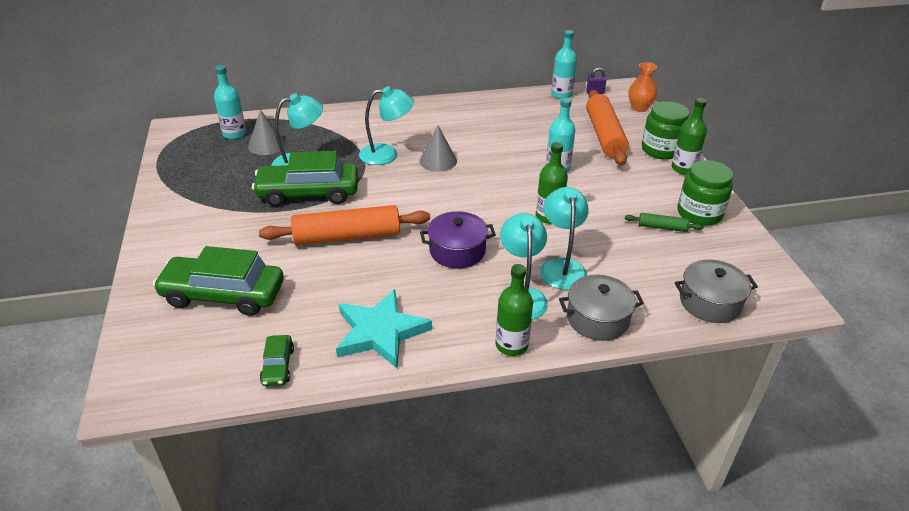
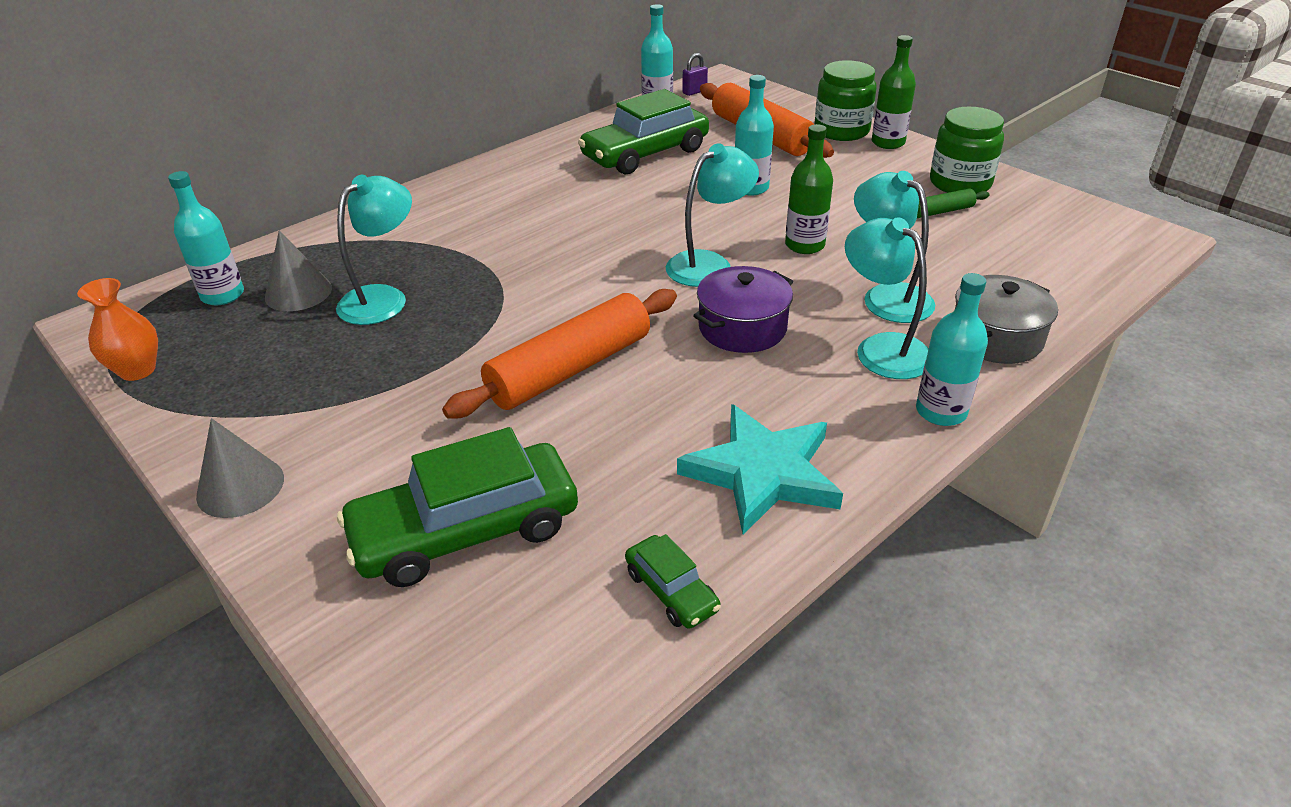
camera: 30 degrees left, 0 degrees up
green car [252,151,358,207] -> green car moved to [578,89,709,174]
turquoise lamp [359,86,414,165] -> turquoise lamp moved to [666,143,759,287]
grey cone [419,126,457,172] -> grey cone moved to [196,418,284,518]
green bottle [495,264,533,356] -> turquoise bottle [916,273,988,426]
orange vase [628,62,657,112] -> orange vase moved to [77,278,158,381]
grey pot [675,259,758,323] -> none

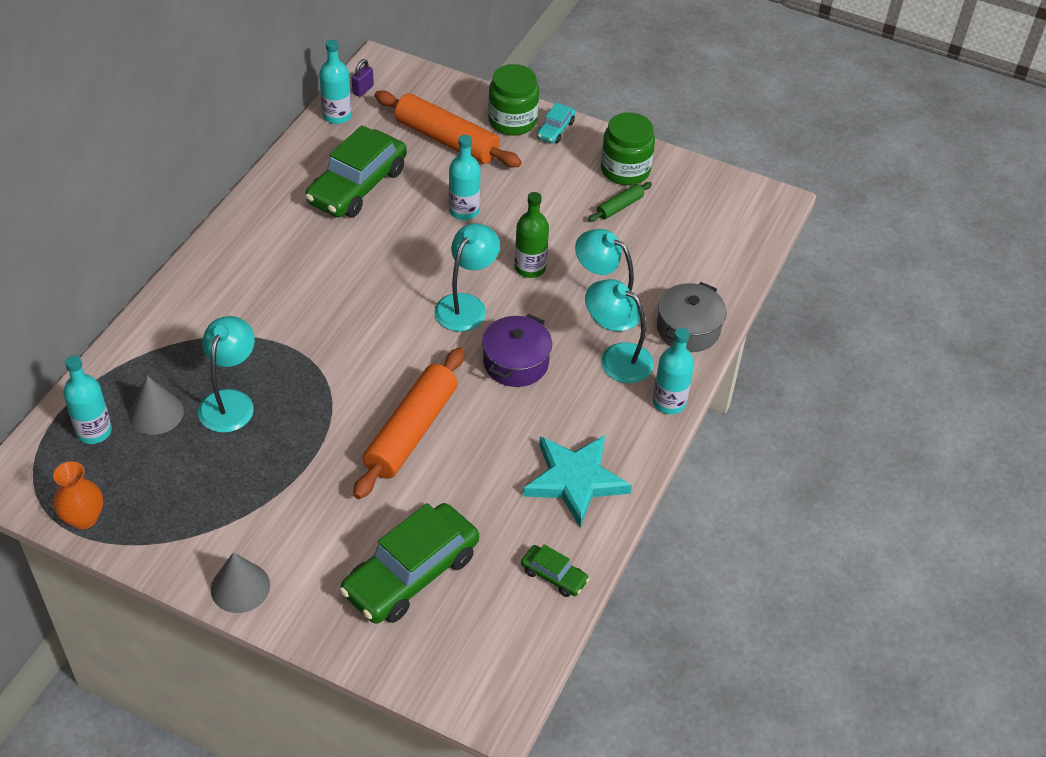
camera: 25 degrees left, 10 degrees up
green bottle [872,35,916,149] -> turquoise car [537,103,575,143]

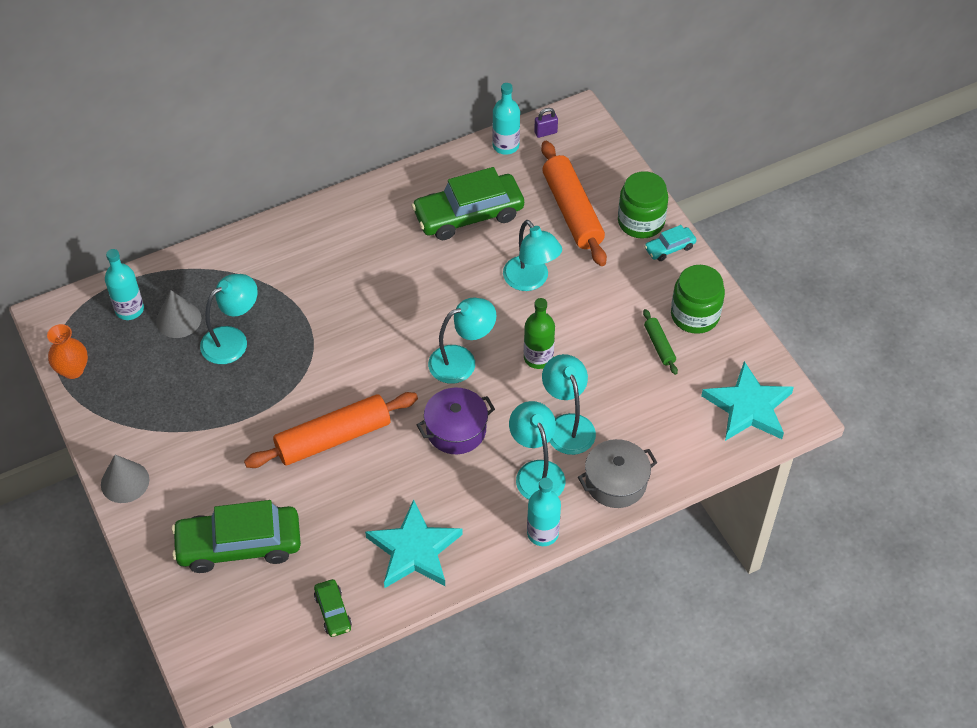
camera: 40 degrees right, 5 degrees up
turquoise bottle [449,135,481,220] -> turquoise lamp [503,220,562,291]
green rolling pin [588,182,652,222] -> green rolling pin turned 75 degrees clockwise [643,309,678,375]
none -> turquoise star [701,361,794,441]

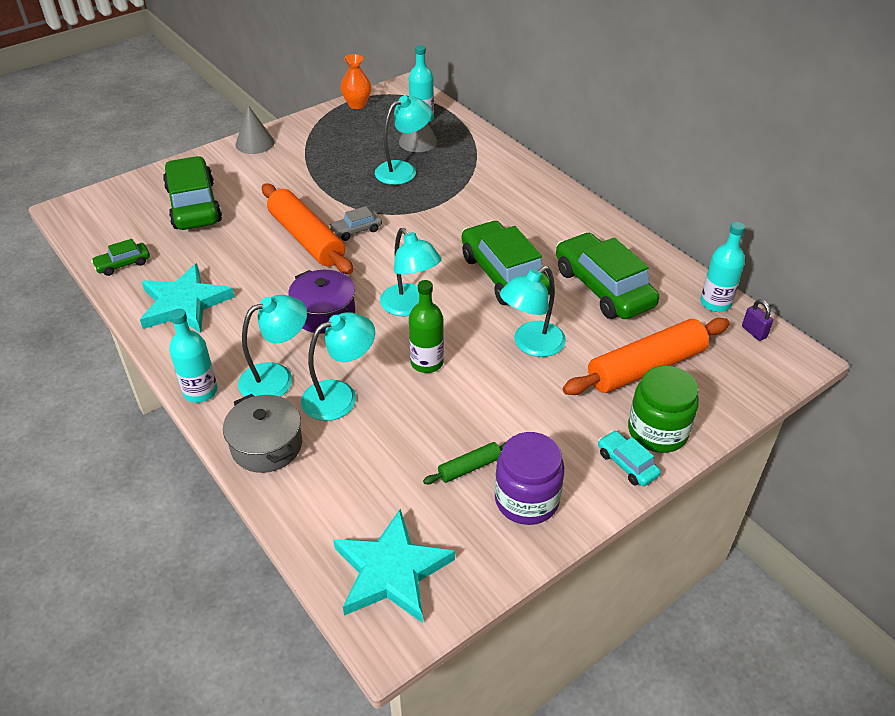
camera: 80 degrees right, 10 degrees down
turquoise lamp [200,274,258,364] -> turquoise lamp turned 75 degrees counterclockwise [375,95,432,185]
green jar [671,265,725,334] -> purple jar [495,432,565,525]
none -> grey car [329,206,382,241]
none -> green car [462,220,550,305]

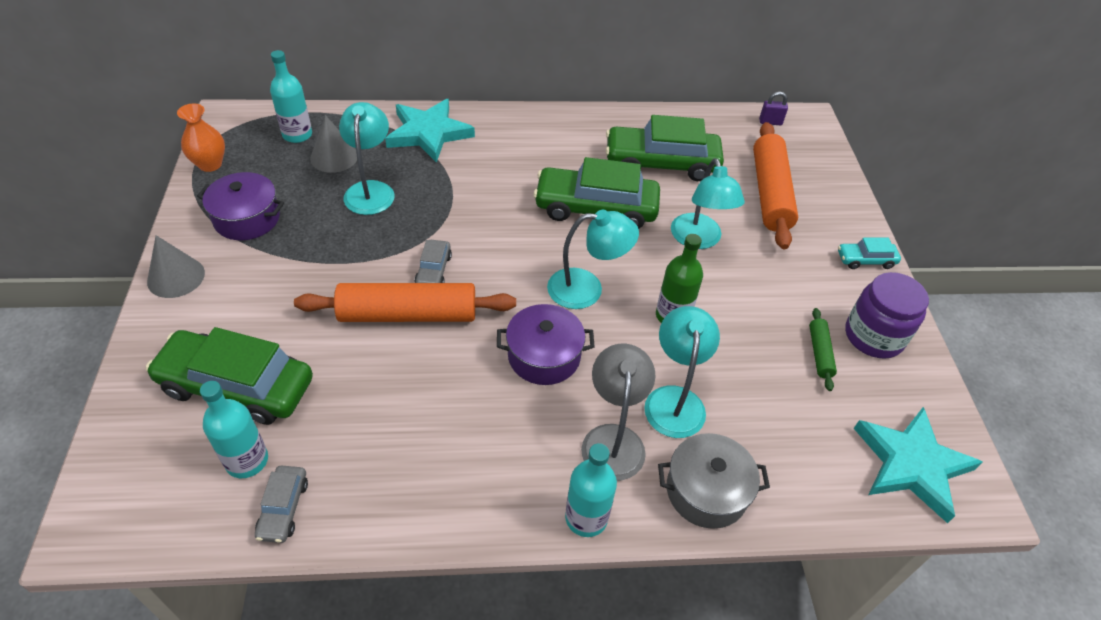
camera: 60 degrees left, 5 degrees up
green car [91,239,150,276] -> grey car [255,465,308,543]
turquoise star [140,263,234,333] -> turquoise star moved to [385,99,475,163]
turquoise lamp [238,295,307,397] -> grey lamp [581,343,655,481]
green jar [628,366,699,453] -> none
turquoise bottle [700,222,745,312] -> turquoise bottle moved to [200,381,268,478]
none -> purple pot [197,172,284,240]

